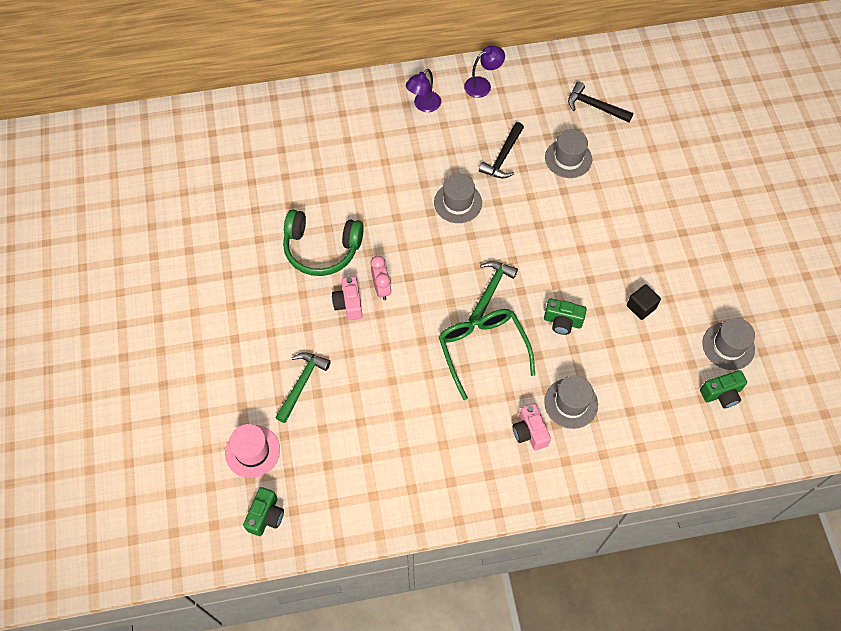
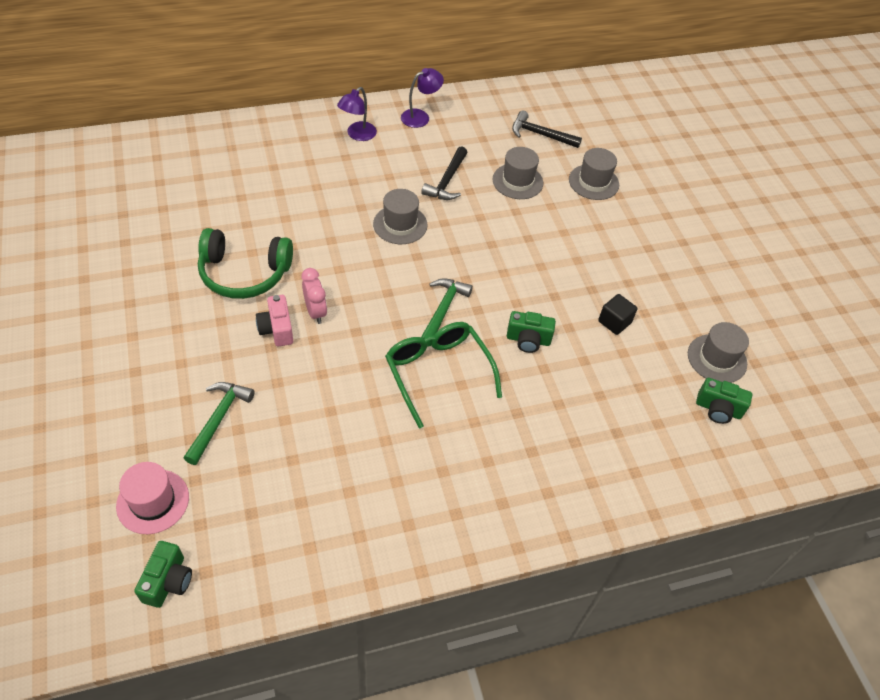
camera: 10 degrees left, 10 degrees down
pink camera [512,403,551,451] -> none
grey hat [544,375,598,429] -> grey hat moved to [569,148,619,200]
green camera [700,370,747,408] -> green camera turned 45 degrees clockwise [696,378,752,424]

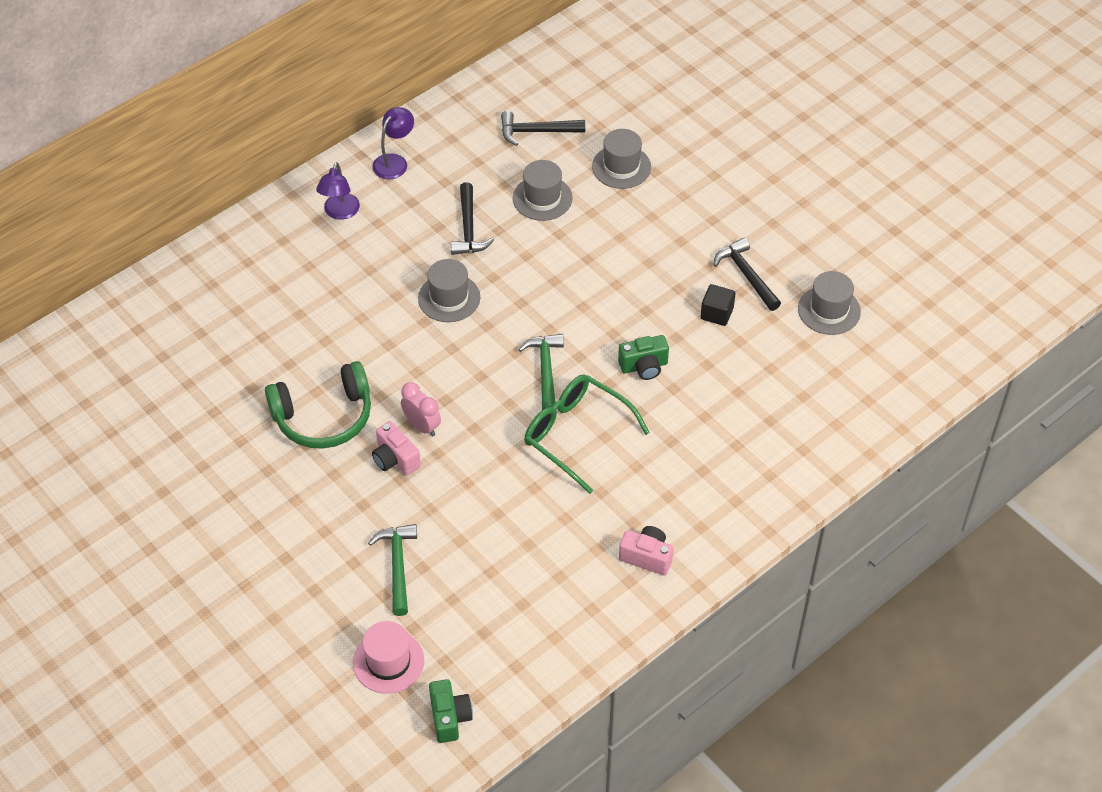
camera: 20 degrees left, 0 degrees up
green camera [696,378,752,424] -> none
none -> pink camera [619,526,673,575]
none -> black hammer [714,237,781,311]

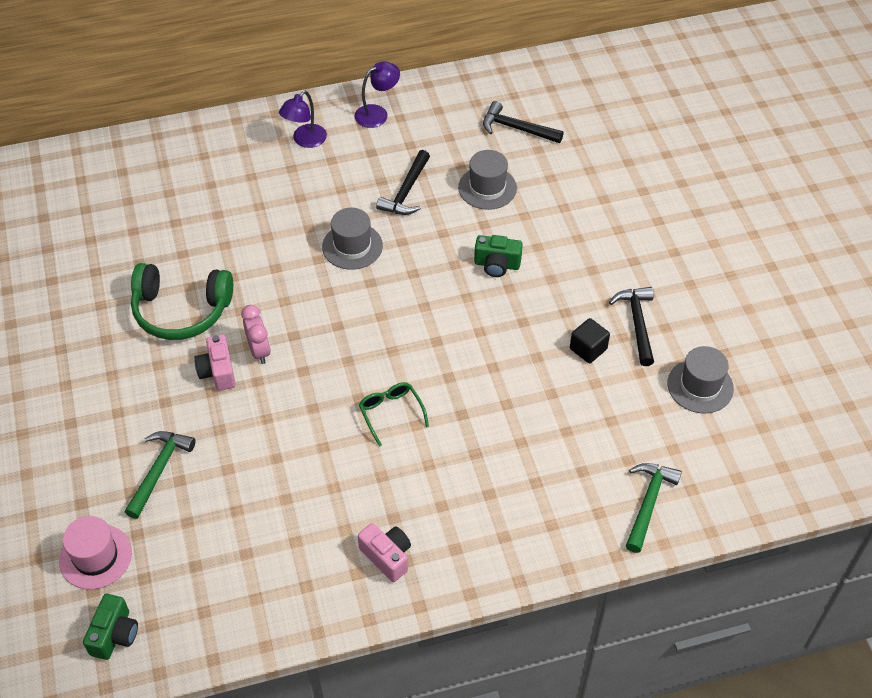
camera: 25 degrees right, 0 degrees up
green hammer [518,334,564,410] -> green hammer moved to [626,463,682,553]
green glasses [524,375,650,494] -> green glasses [359,382,429,447], size x0.56
grey hat [592,129,651,189] -> none
green camera [618,335,669,380] -> green camera moved to [474,235,523,277]

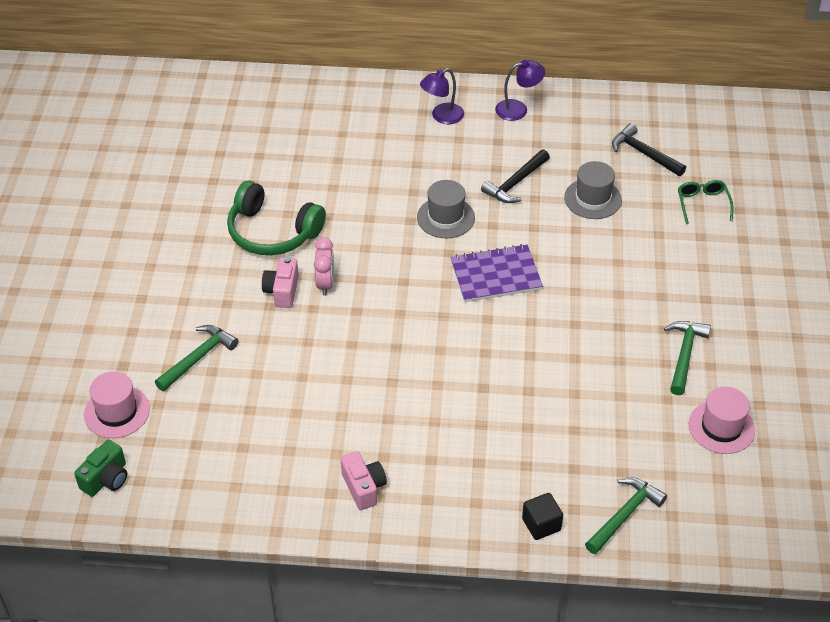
camera: 20 degrees right, 5 degrees down
green glasses [359,382,429,447] -> green glasses moved to [678,180,734,224]
green camera [474,235,523,277] -> none
black cube [570,318,610,363] -> black cube moved to [522,493,563,540]
black hammer [609,287,654,366] -> green hammer [664,321,711,395]
grey hat [668,346,734,414] -> pink hat [689,387,755,454]
none -> purple notebook [451,244,543,302]

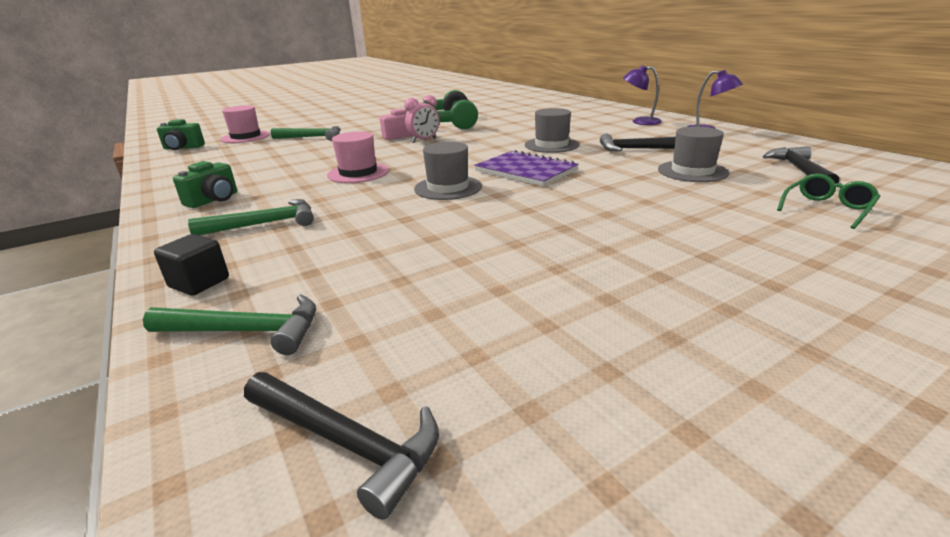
camera: 55 degrees right, 20 degrees down
pink camera [341,451,387,510] -> green camera [173,161,237,208]
green hammer [664,321,711,395] -> green hammer moved to [188,199,314,236]
pink hat [689,387,755,454] -> pink hat moved to [327,131,389,183]
none -> black hammer [244,372,439,520]
none -> grey hat [414,142,482,200]

